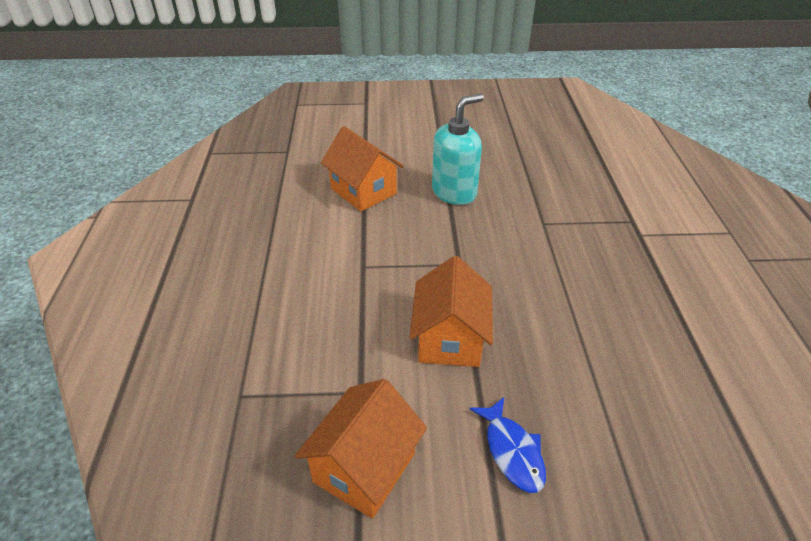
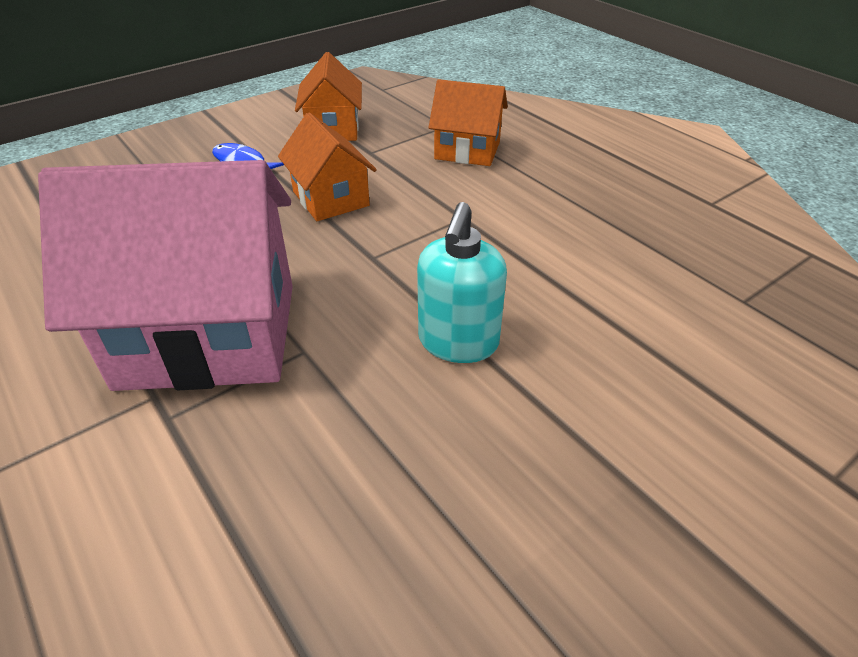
camera: 145 degrees right, 0 degrees up
orange house [321,126,404,212] -> orange house moved to [428,79,508,166]
none -> pink house [38,160,293,391]

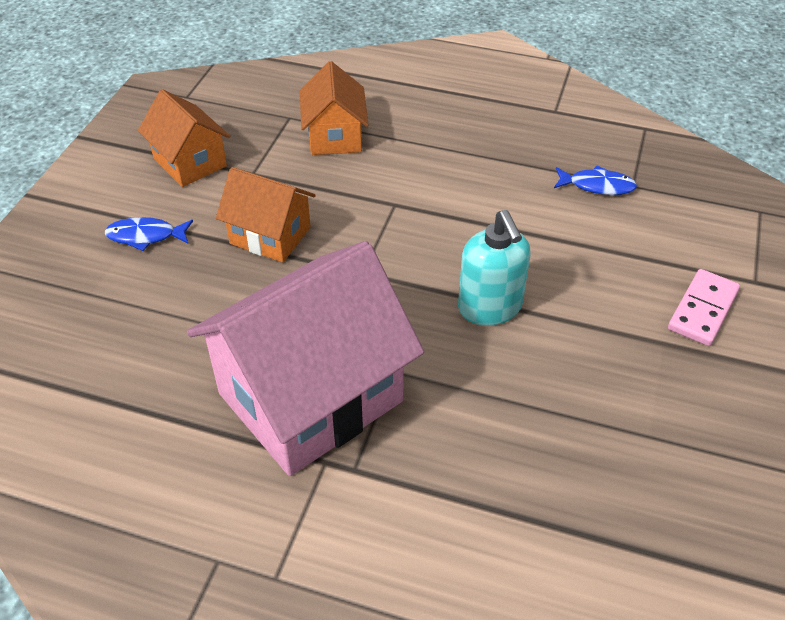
camera: 35 degrees left, 5 degrees up
orange house [428,79,508,166] -> orange house turned 75 degrees counterclockwise [300,61,368,155]
none -> blue fish [554,166,637,195]
none -> pink domino [668,269,740,346]

